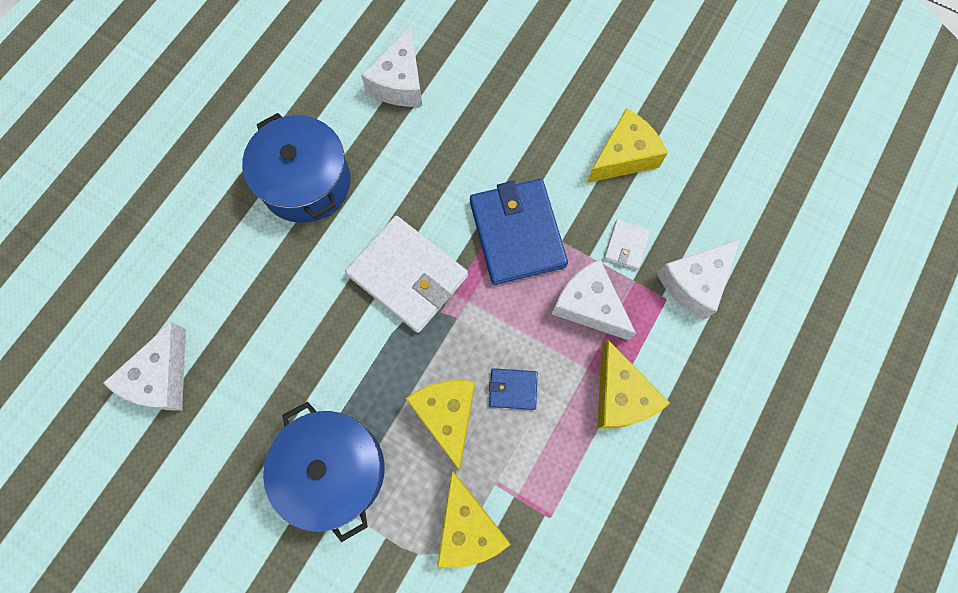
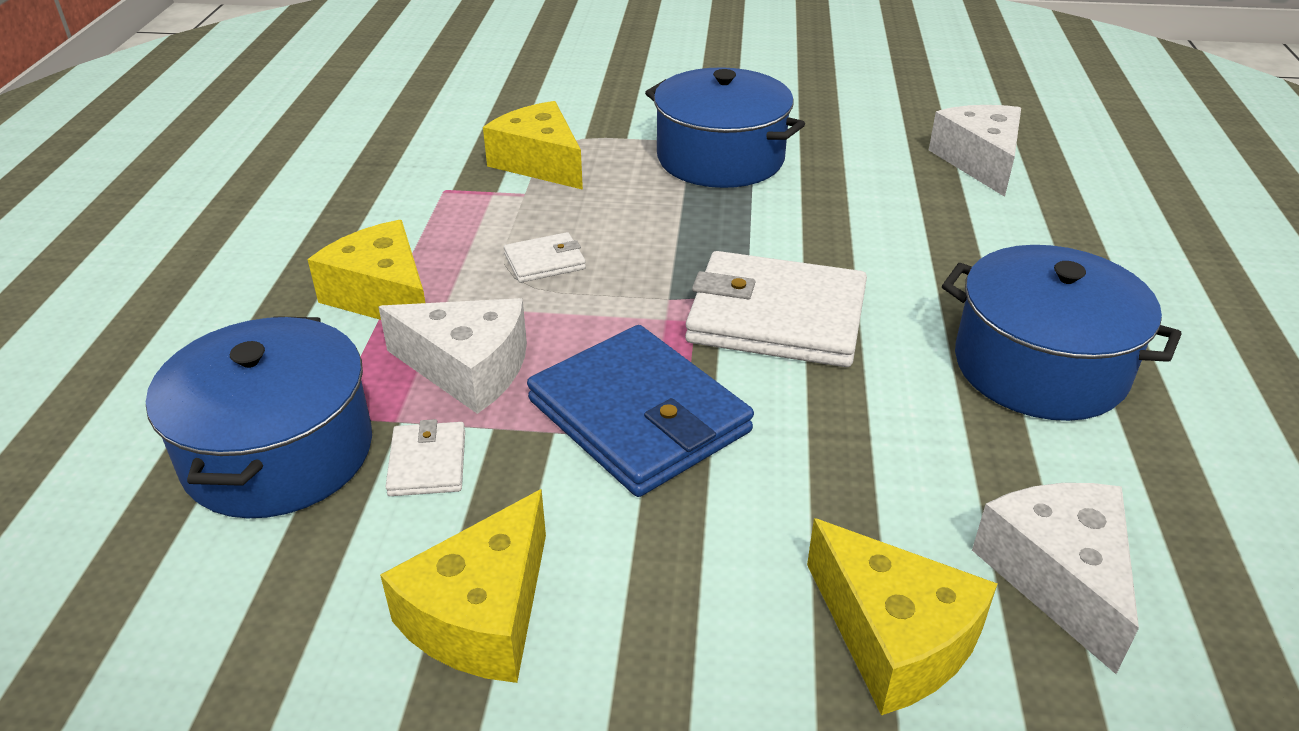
camera: 155 degrees right, 35 degrees down
yellow cheese [405,380,475,470] -> yellow cheese moved to [807,518,997,715]
blue wallet [489,368,538,410] -> white wallet [504,232,586,283]
white cheese [657,239,741,319] -> blue pot [146,316,372,518]

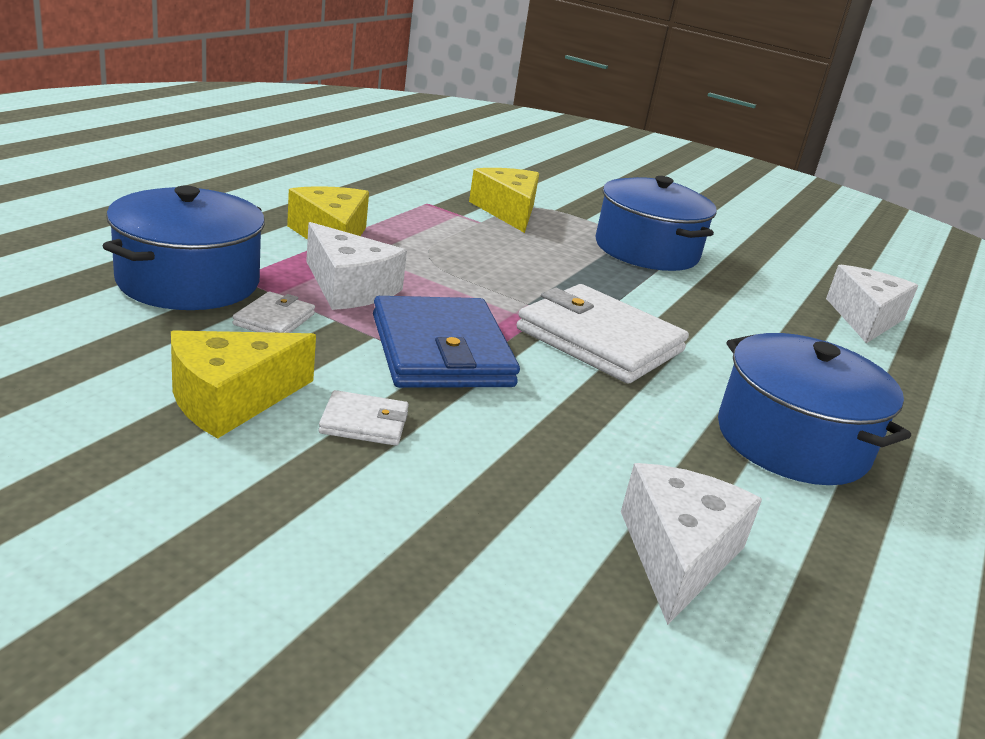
camera: 20 degrees right, 10 degrees down
white wallet [504,232,586,283] -> white wallet moved to [319,390,409,446]
yellow cheese [807,518,997,715] -> none

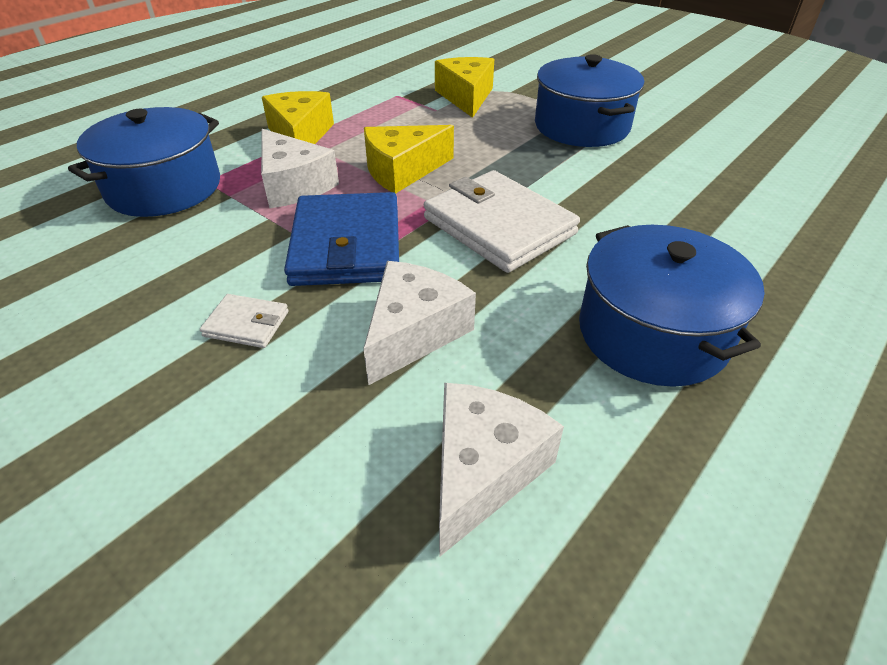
camera: 15 degrees right, 15 degrees up
yellow cheese [171,330,316,439] -> yellow cheese moved to [364,125,454,194]
white wallet [232,291,315,333] -> none
white cheese [826,265,918,343] -> white cheese moved to [363,261,476,386]

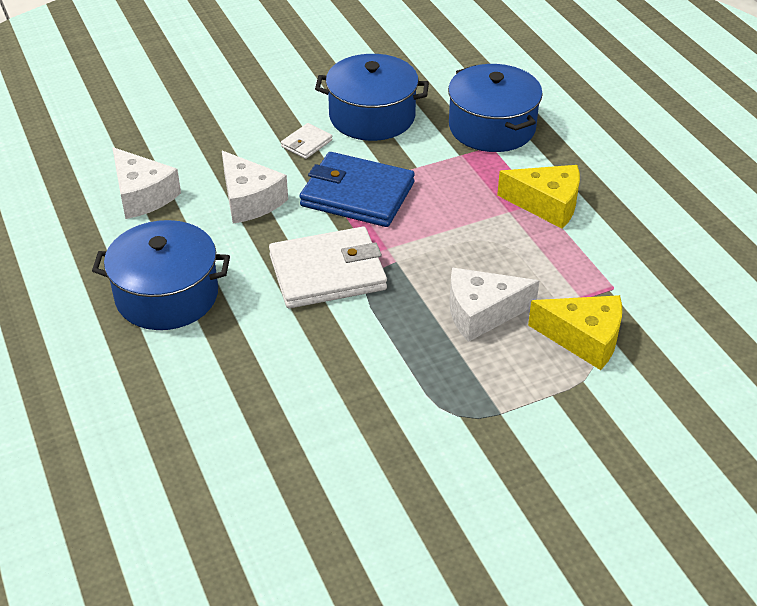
camera: 115 degrees right, 0 degrees up
white cheese [261,129,339,208] -> white cheese moved to [449,268,539,342]
yellow cheese [364,125,454,194] -> none
blue pot [535,54,644,147] -> blue pot moved to [315,54,429,141]

